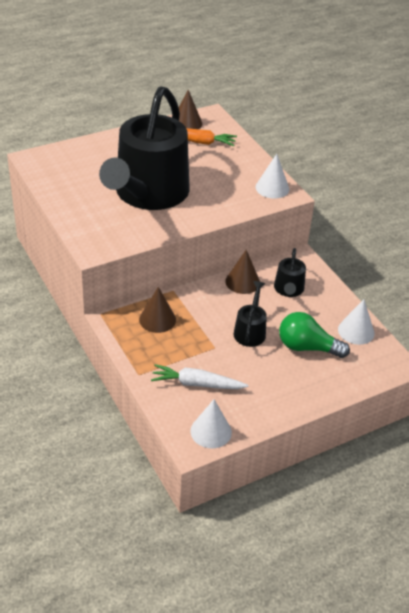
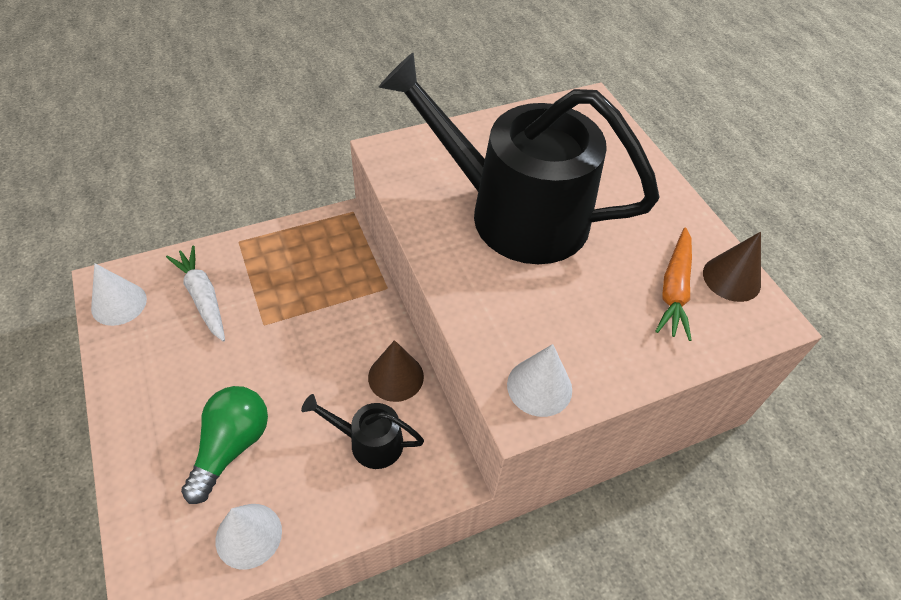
camera: 95 degrees right, 10 degrees up
brown cone [139,287,176,333] -> none
white carrot [151,364,248,389] -> white carrot turned 45 degrees counterclockwise [166,245,225,342]
black watering can [234,281,267,347] -> none

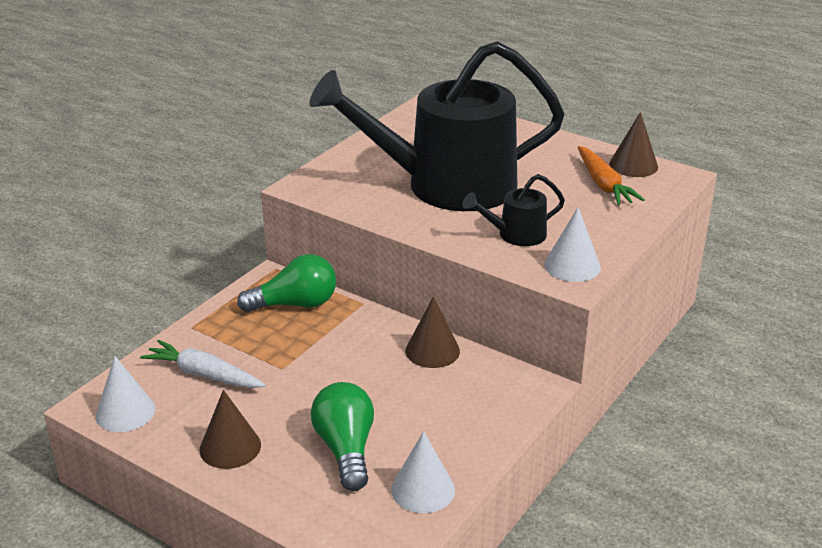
camera: 30 degrees left, 20 degrees down
black watering can [301,394,424,469] -> black watering can moved to [462,174,565,246]
none -> brown cone [199,390,261,469]
none -> green light bulb [237,254,336,312]

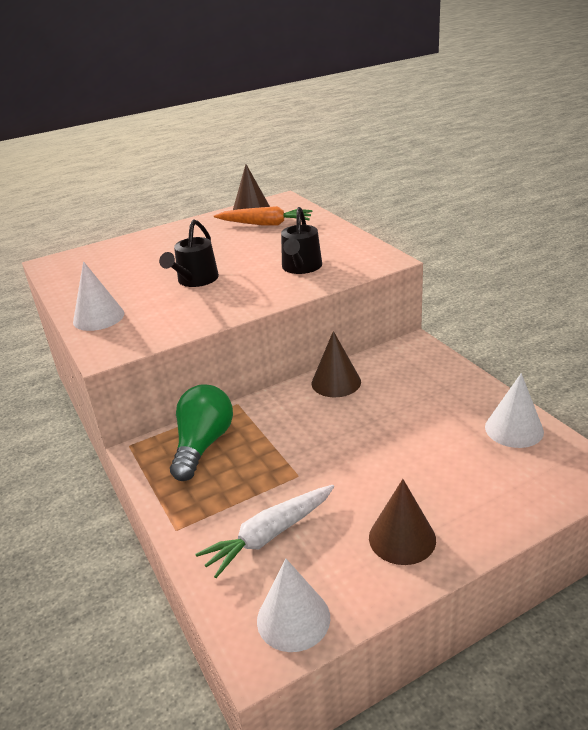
camera: 60 degrees left, 0 degrees up
black watering can [310,41,564,211] -> black watering can [159,220,219,287], size x0.41
green light bulb [311,382,374,491] -> none
white cone [544,207,601,282] -> white cone moved to [73,261,124,331]

